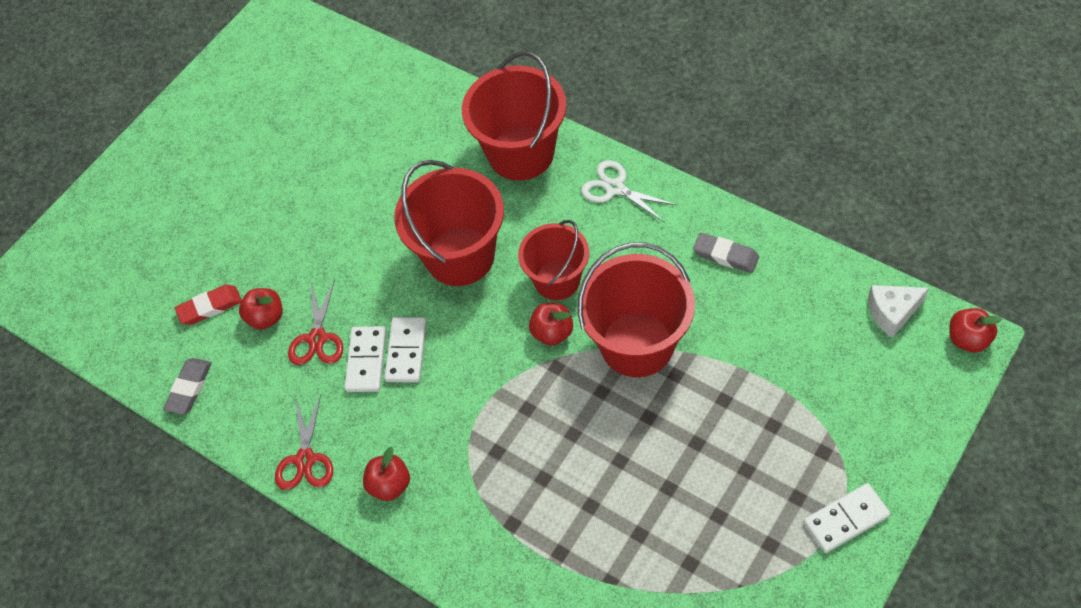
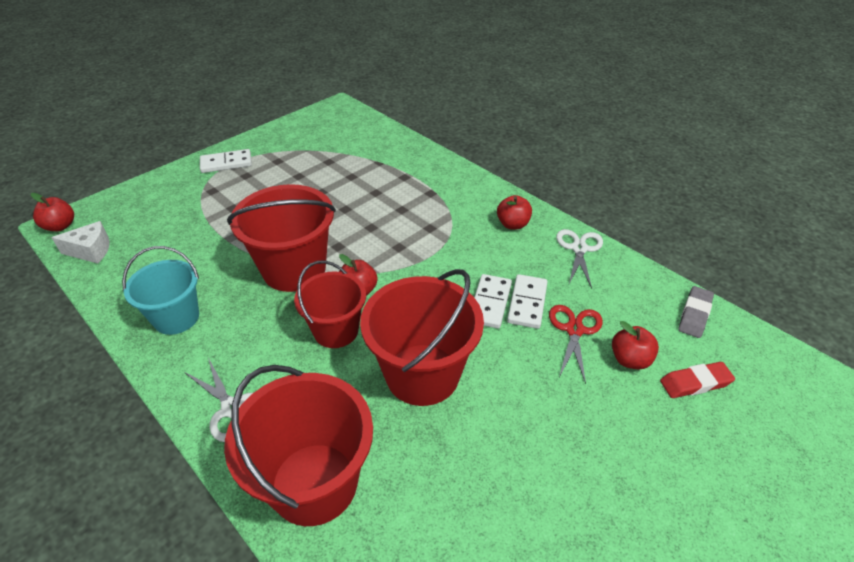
camera: 175 degrees left, 15 degrees down
red scissors [275,394,333,490] -> white scissors [556,229,603,289]
grey eraser [693,233,759,273] -> turquoise bucket [122,246,199,335]

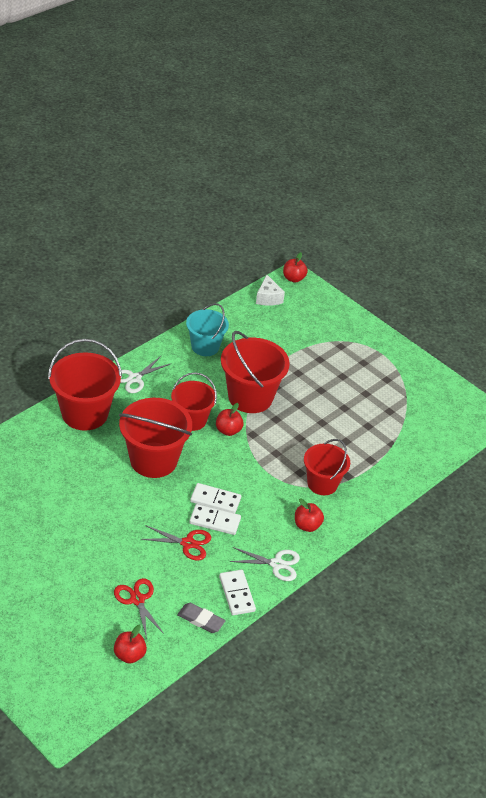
camera: 85 degrees right, 0 degrees up
white domino [200,149,252,173] -> white domino moved to [219,570,256,615]
red apple [612,321,659,370] -> red apple moved to [114,625,147,664]
red eraser [660,362,735,398] -> red scissors [114,578,164,639]
none -> red bucket [304,439,350,495]

